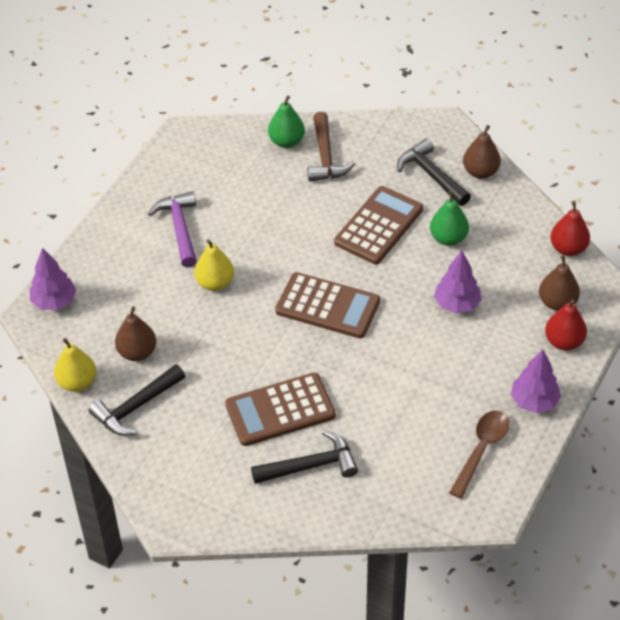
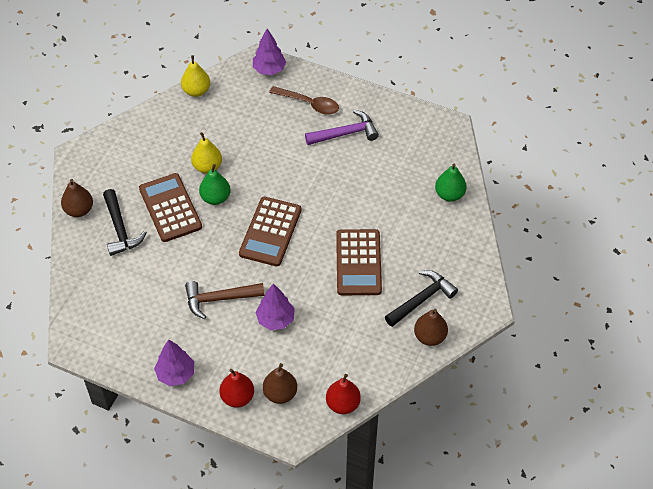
camera: 85 degrees right, 5 degrees up
black hammer [89,364,185,436] -> none
brown pear [115,306,156,361] -> brown pear moved to [61,179,93,217]
yellow pear [194,239,234,291] -> yellow pear moved to [191,132,222,173]
brown hammer [307,112,355,182] -> brown hammer moved to [185,281,265,319]
brown calculator [334,186,423,264] -> brown calculator turned 60 degrees clockwise [336,229,382,295]
green pear [430,191,469,246] -> green pear moved to [199,164,231,205]
brown spoon [449,410,509,498] -> brown spoon moved to [269,86,339,115]

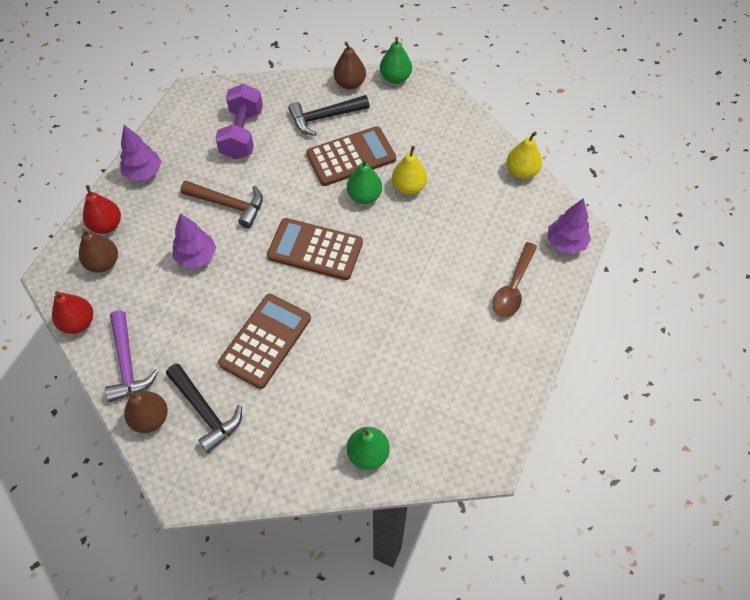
camera: 90 degrees right, 5 degrees up
brown hammer [185,281,265,319] -> brown hammer turned 120 degrees clockwise [180,181,263,228]
purple hammer [305,110,379,145] -> purple hammer moved to [105,310,158,402]
brown calculator [336,229,382,295] -> brown calculator turned 120 degrees clockwise [218,294,311,389]
none -> purple dumbbell [215,84,263,159]
none -> green pear [380,37,412,84]

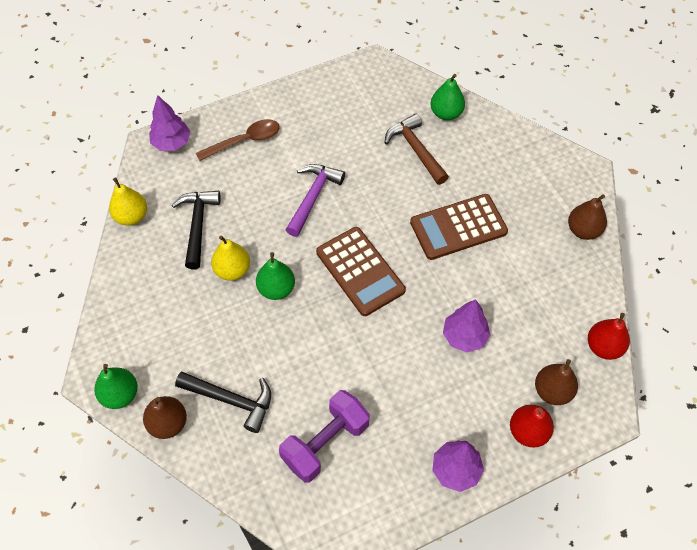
camera: 140 degrees left, 0 degrees up
purple hammer [105,310,158,402] -> purple hammer moved to [286,164,345,237]
black hammer [166,363,242,453] -> black hammer moved to [172,191,221,269]
brown hammer [180,181,263,228] -> brown hammer moved to [385,114,449,185]
brown calculator [306,126,396,186] -> none

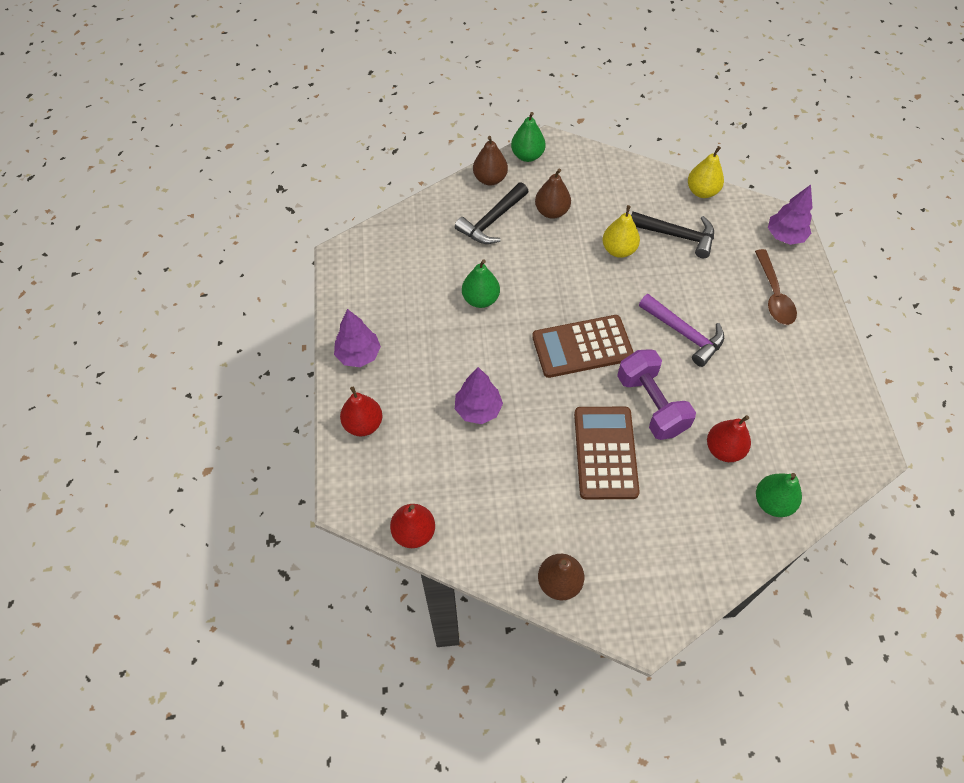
camera: 110 degrees right, 0 degrees up
green pear [256,252,295,300] -> green pear moved to [462,259,500,308]
purple dumbbell [279,390,370,483] -> purple dumbbell moved to [617,349,696,440]
brown hammer [385,114,449,185] -> red pear [707,415,751,462]
brown pear [535,359,578,405] -> brown pear moved to [535,169,571,219]

